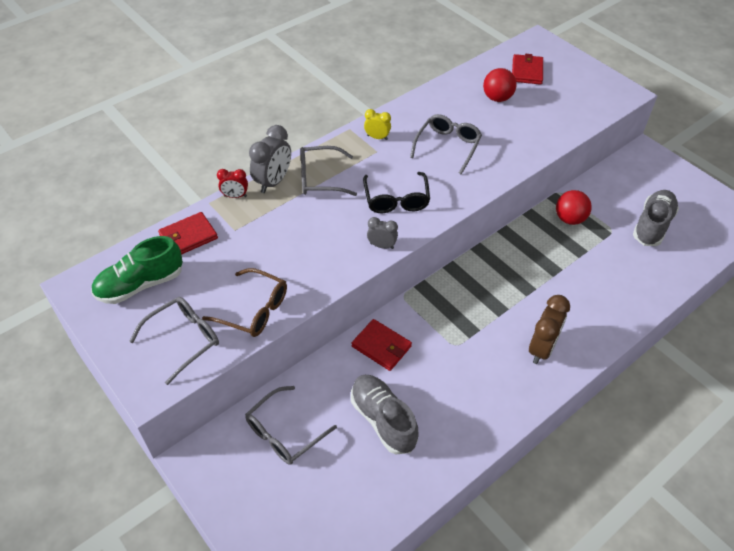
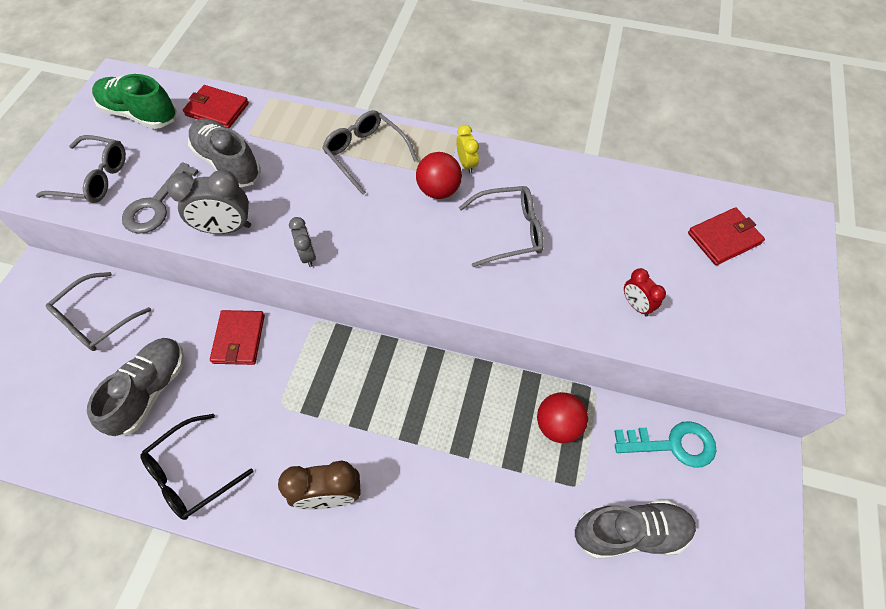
camera: 55 degrees right, 10 degrees up
brown glasses [202,268,287,337] -> grey key [122,162,199,234]
red clock [217,169,248,198] -> red clock moved to [624,268,666,317]
grey glasses [245,386,337,465] -> grey glasses turned 60 degrees counterclockwise [46,272,151,351]
grey clock [249,125,291,193] -> grey clock moved to [167,170,251,234]
black glasses [363,172,430,213] -> black glasses moved to [140,414,253,520]
red ball [483,68,517,102] -> red ball moved to [416,152,462,199]
none -> grey shoe [188,118,261,188]
none -> turquoise key [614,421,716,468]

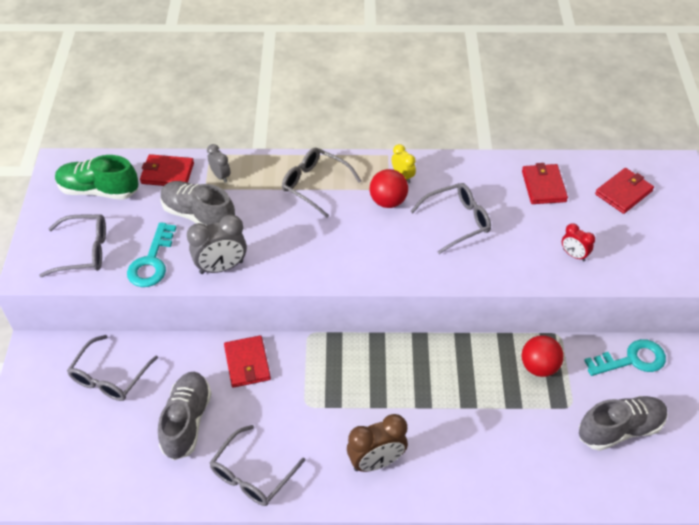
camera: 15 degrees left, 10 degrees down
grey key [122,162,199,234] -> turquoise key [127,222,177,287]
black glasses [140,414,253,520] -> grey glasses [209,425,305,506]
grey clock [289,217,316,267] -> grey clock moved to [207,144,231,183]
none -> red wallet [522,163,568,204]

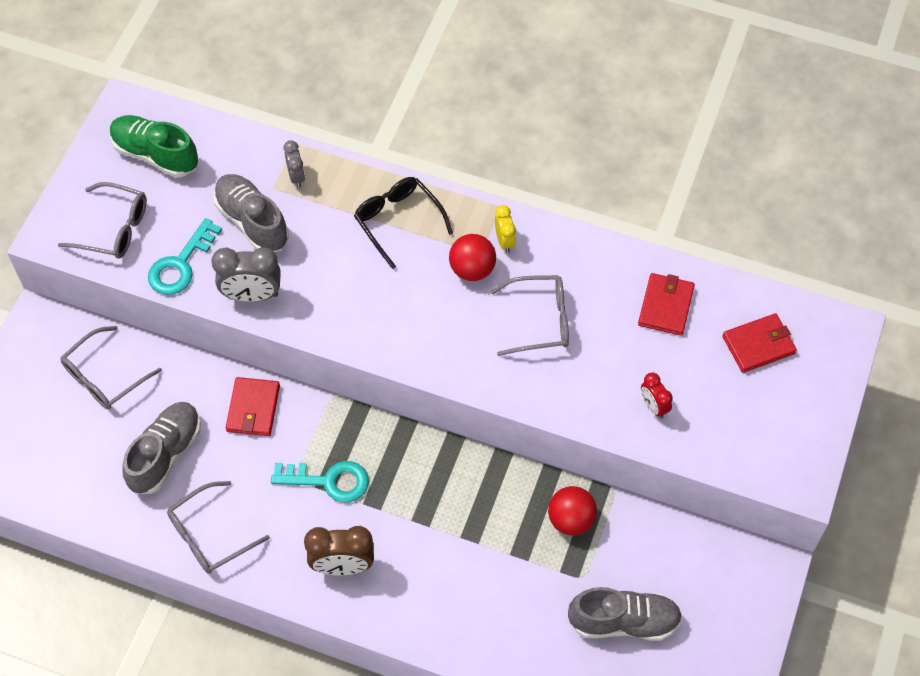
camera: 20 degrees right, 10 degrees up
red wallet [140,154,194,186] -> none
grey glasses [282,148,361,217] -> black glasses [354,177,453,269]
turquoise key [584,339,666,376] -> turquoise key moved to [271,461,369,502]

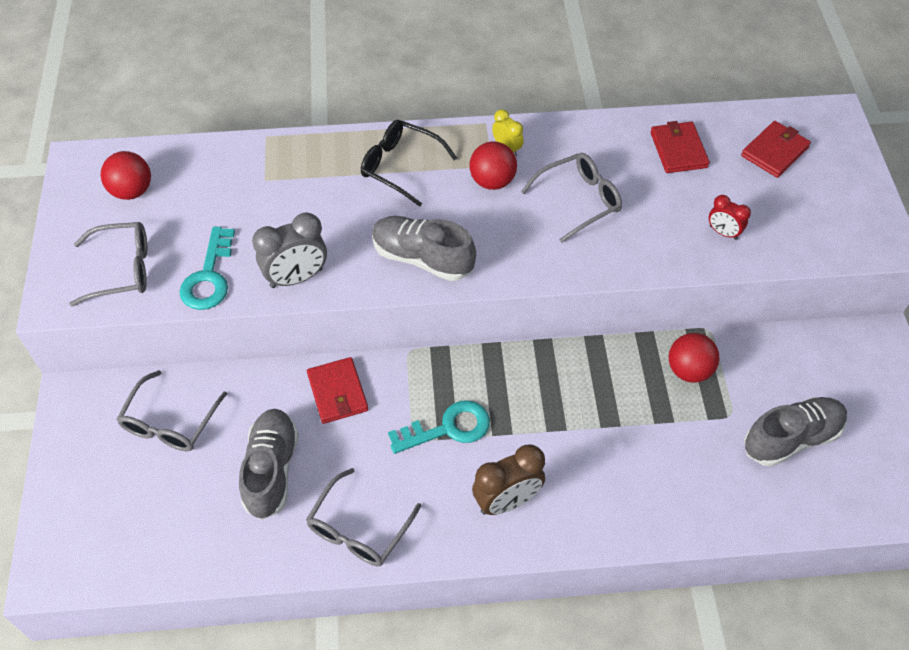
camera: 25 degrees left, 5 degrees down
green shoe [110,115,198,178] -> red ball [101,151,151,200]
grey shoe [214,174,289,252] -> grey shoe moved to [372,216,476,281]
grey clock [284,140,305,188] -> none

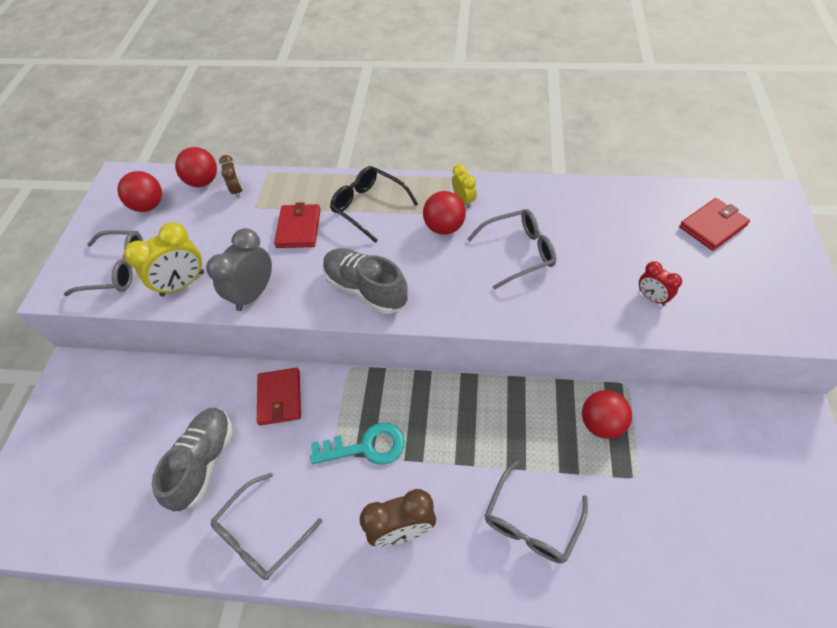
camera: 15 degrees right, 0 degrees up
grey glasses [117,370,227,451] -> grey glasses moved to [485,460,588,564]
turquoise key [179,227,235,310] -> yellow clock [124,222,204,297]
grey clock [252,212,327,288] -> grey clock turned 135 degrees clockwise [206,228,272,311]
red wallet [650,121,710,173] -> red wallet moved to [274,202,321,248]
grey shoe [744,397,847,467] -> none
none -> red ball [175,147,217,187]
none -> brown clock [219,155,243,198]

